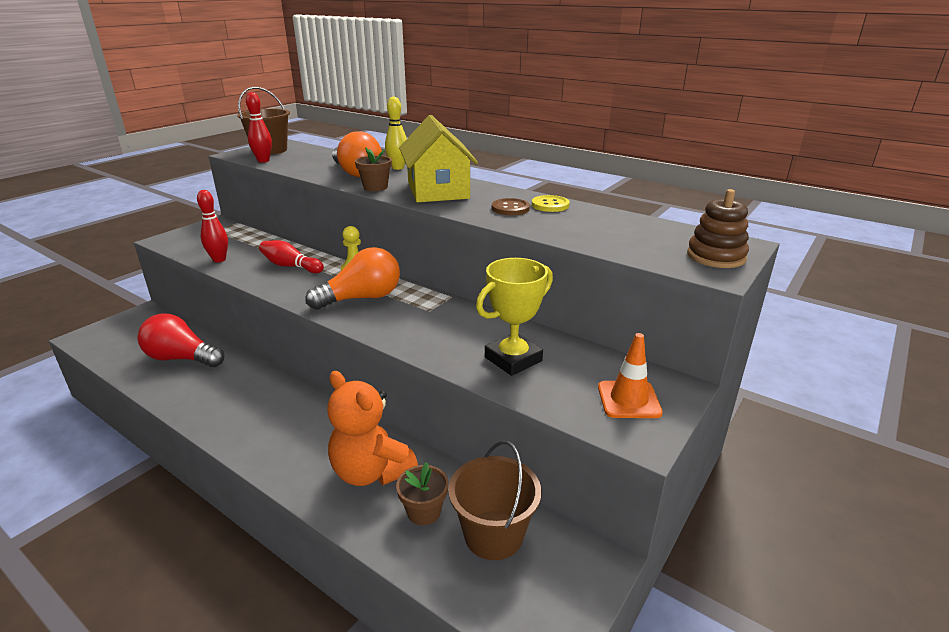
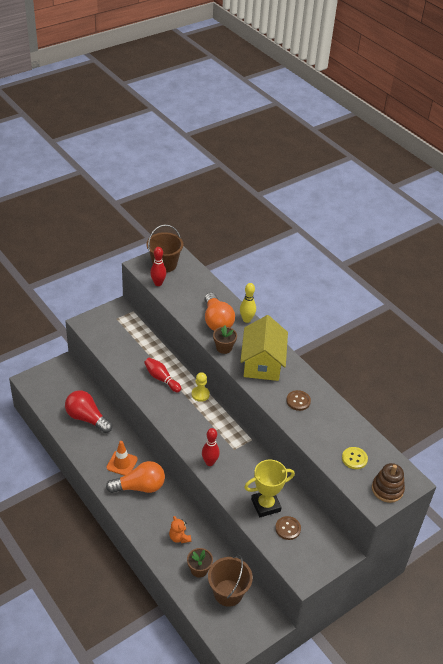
camera: 15 degrees right, 15 degrees up
red bowling pin [197,190,228,262] -> red bowling pin moved to [202,428,220,466]
orange light bulb [305,247,400,310] -> orange light bulb moved to [106,461,165,493]
orange teddy bear [327,371,418,486] -> orange teddy bear [169,516,191,543], size x0.51
yellow button [532,195,570,212] -> yellow button moved to [342,447,368,469]
orange traffic cone [598,333,663,418] -> orange traffic cone moved to [106,441,138,476]
none -> brown button [275,516,301,540]

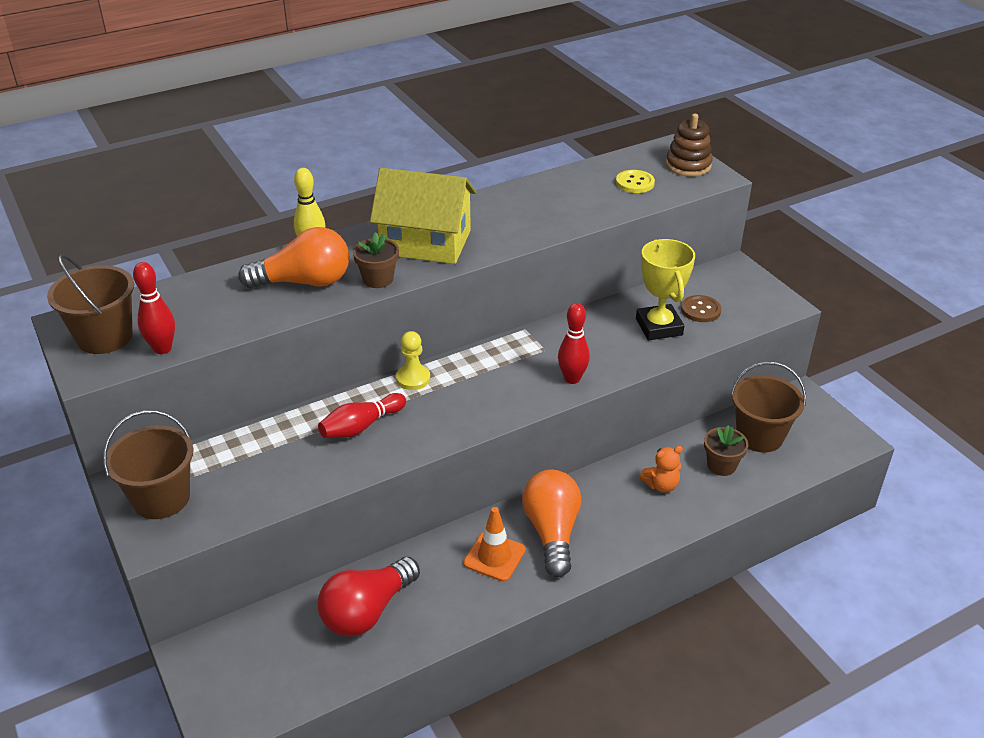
camera: 80 degrees left, 5 degrees down
brown button [286,390,311,411] -> none
none -> brown bucket [103,410,194,519]

